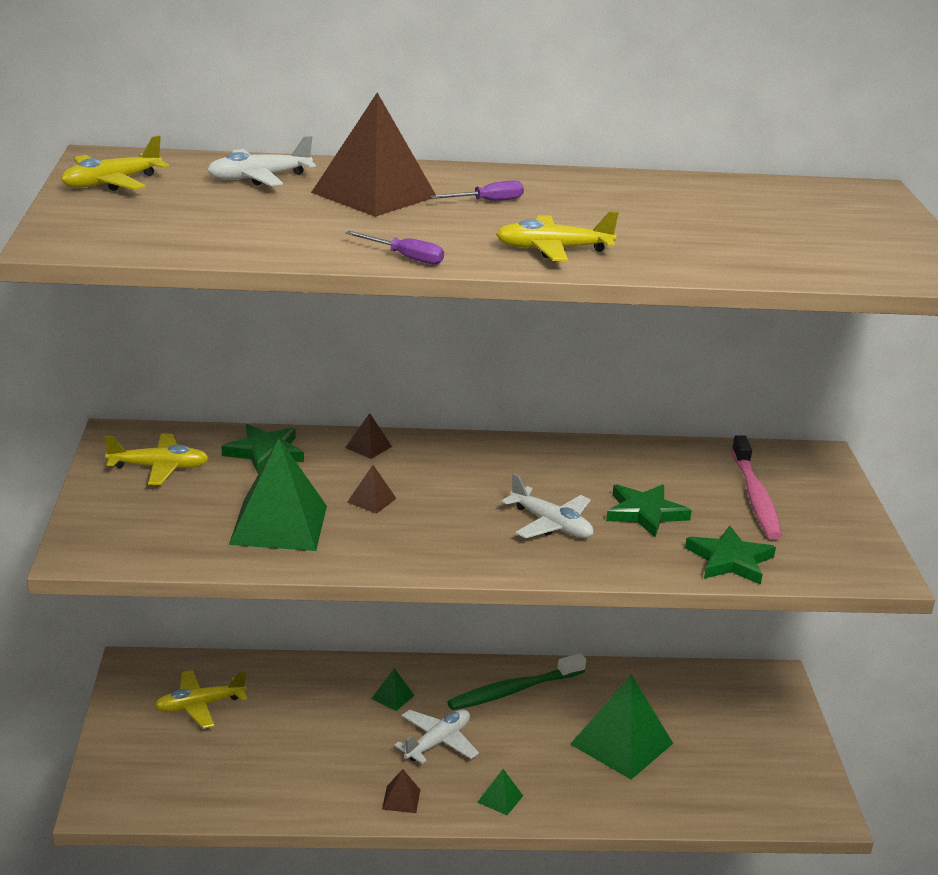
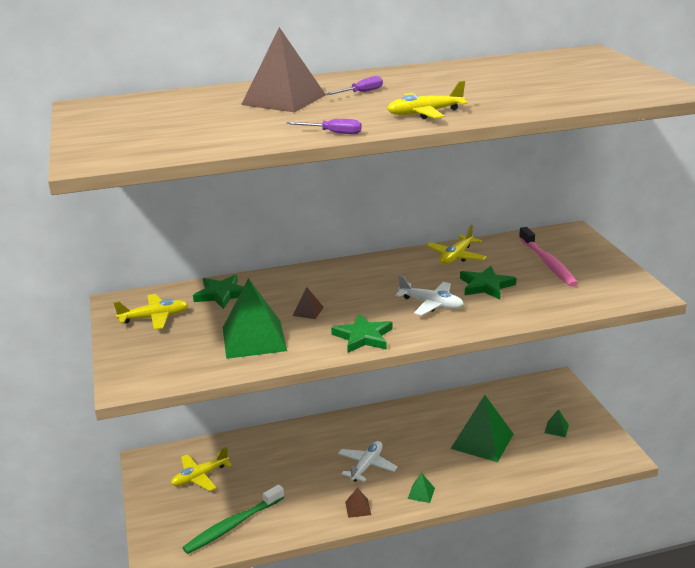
camera: 10 degrees left, 0 degrees up
yellow plane [61,136,169,191] -> yellow plane moved to [426,225,487,265]
white plane [207,136,316,186] -> none
brown pyramid [345,413,392,459] -> none
green pyramid [371,668,415,711] -> green pyramid moved to [544,409,569,437]
green toothbrush [447,653,586,710] -> green toothbrush moved to [182,485,284,554]
green star [685,526,776,585] -> green star moved to [331,314,392,353]

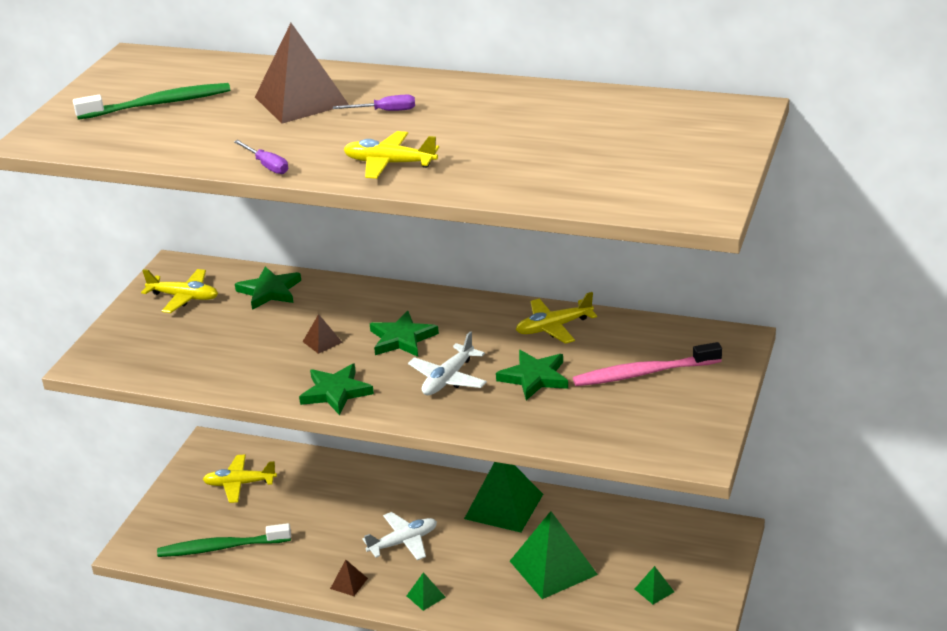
camera: 35 degrees right, 5 degrees up
green pyramid [223,278,287,359] -> green pyramid moved to [464,462,543,533]
white plane [395,275,464,316] -> white plane turned 60 degrees clockwise [408,331,487,395]
pink toothbrush [519,227,578,287] -> pink toothbrush turned 60 degrees clockwise [573,342,722,386]
none -> green toothbrush [73,83,230,120]
none -> green star [370,311,439,357]

